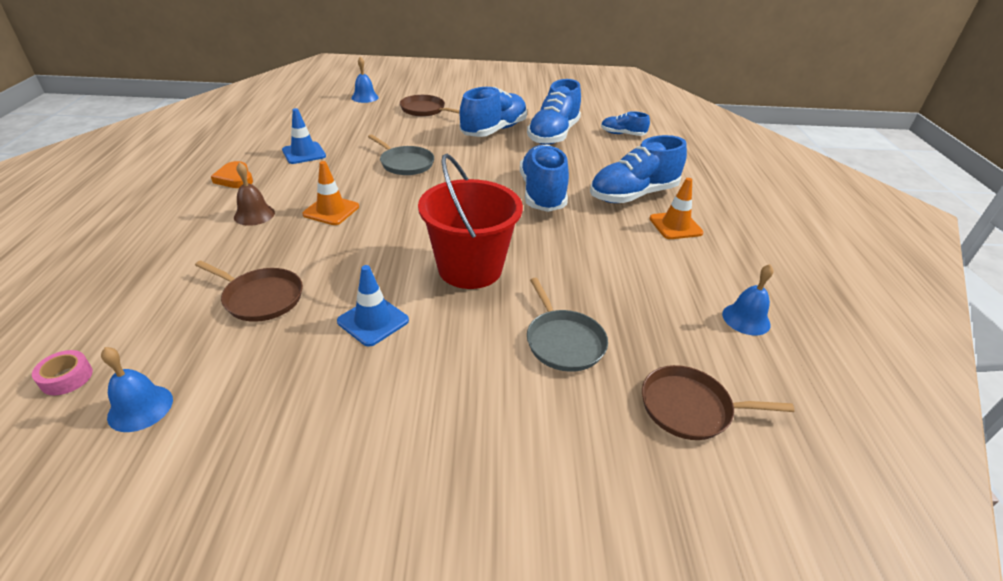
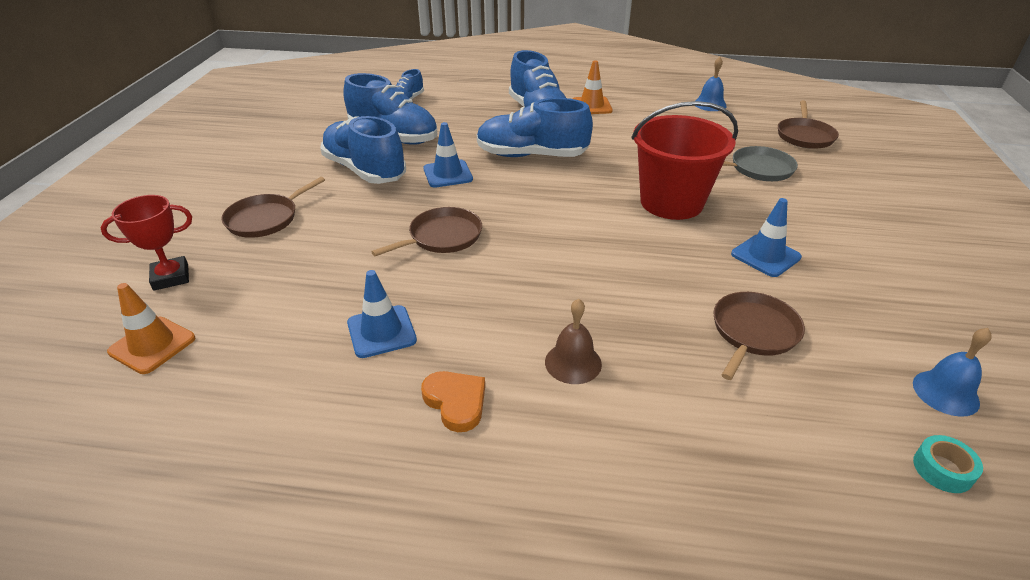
camera: 80 degrees left, 0 degrees up
pink tape [32,350,93,395] -> turquoise tape [913,435,983,493]
orange heart [211,161,253,188] -> orange heart turned 105 degrees counterclockwise [421,371,485,432]
orange traffic cone [302,161,359,225] -> orange traffic cone moved to [107,283,195,374]
blue bell [351,57,379,103] -> red trophy [101,195,192,291]
grey pan [368,134,434,175] -> brown pan [371,207,482,256]
none -> blue traffic cone [424,122,473,187]

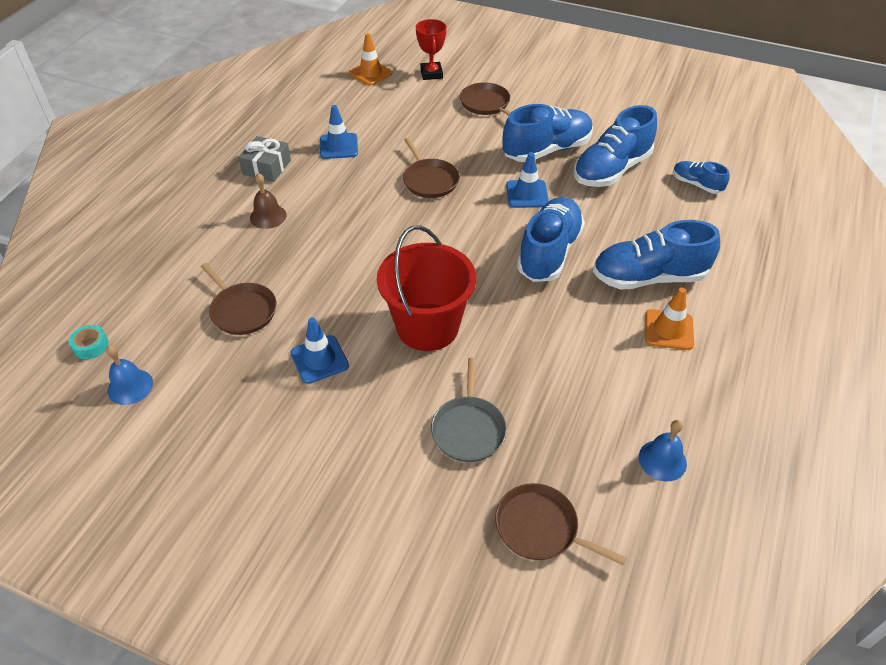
camera: 105 degrees right, 10 degrees up
orange heart [421,371,485,432] -> grey gift [238,136,291,182]

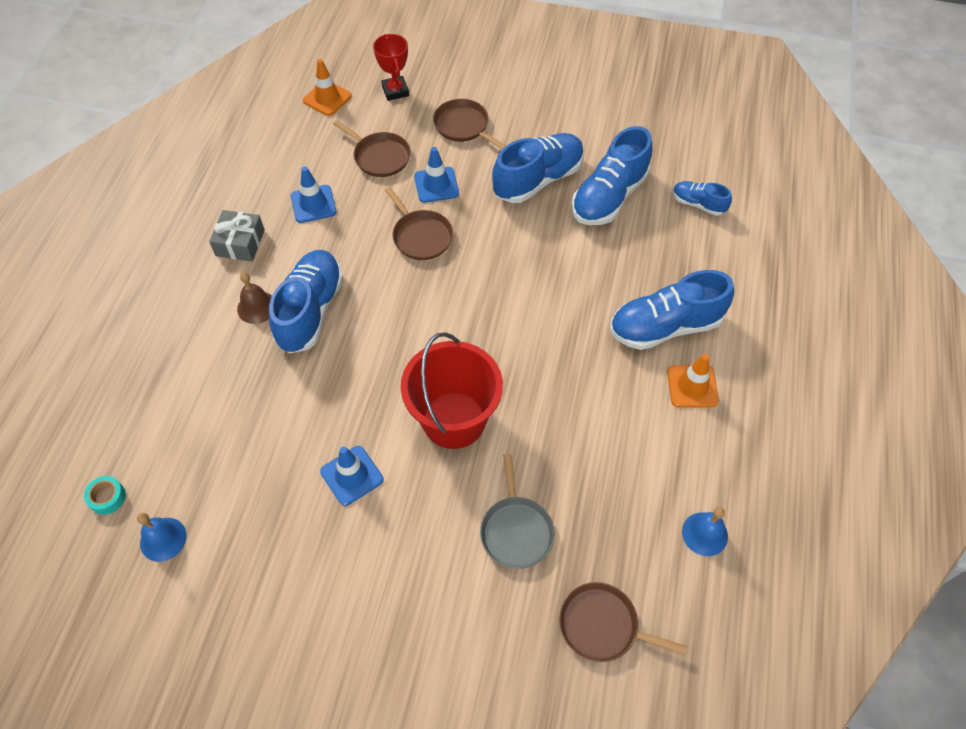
camera: 10 degrees left, 10 degrees up
brown pan [201,263,277,335] -> brown pan moved to [333,120,411,177]
blue traffic cone [506,152,549,208] -> blue traffic cone moved to [414,147,459,203]
blue shoe [517,197,585,282] -> blue shoe moved to [269,250,343,354]

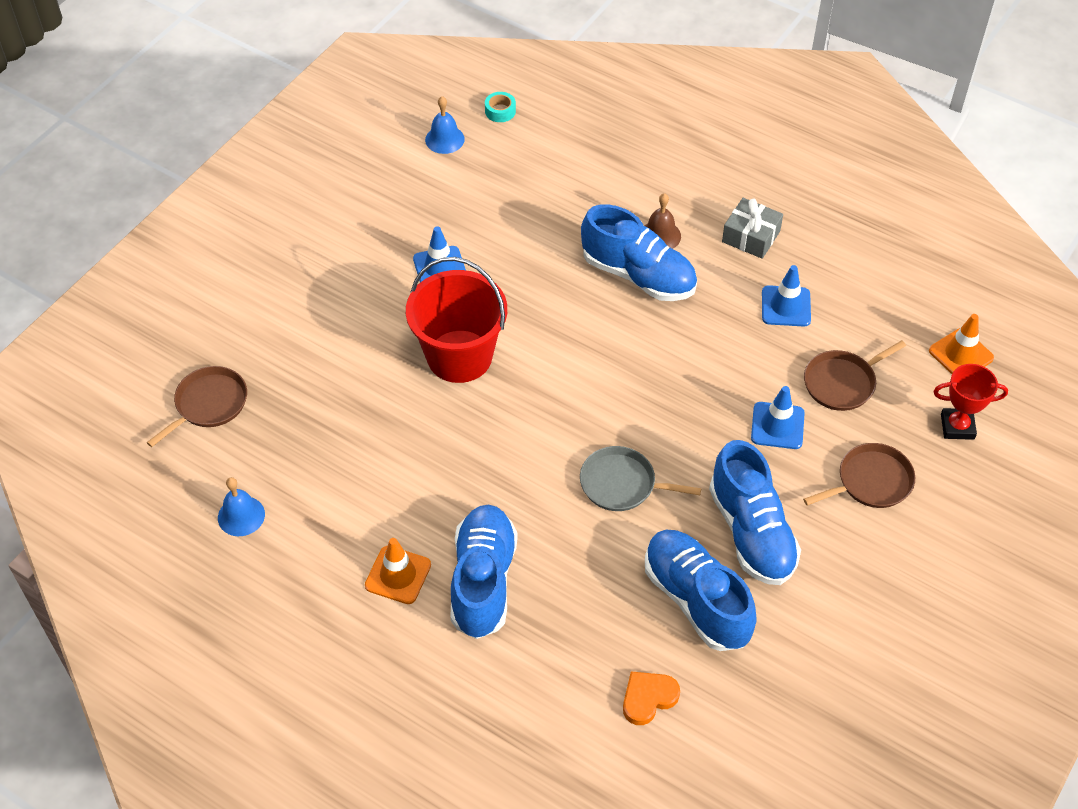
camera: 110 degrees right, 5 degrees down
brown pan [385,187,453,260] -> none
grey pan [480,454,555,569] -> grey pan moved to [580,446,701,511]
blue shoe [673,181,732,216] -> orange heart [623,671,680,725]

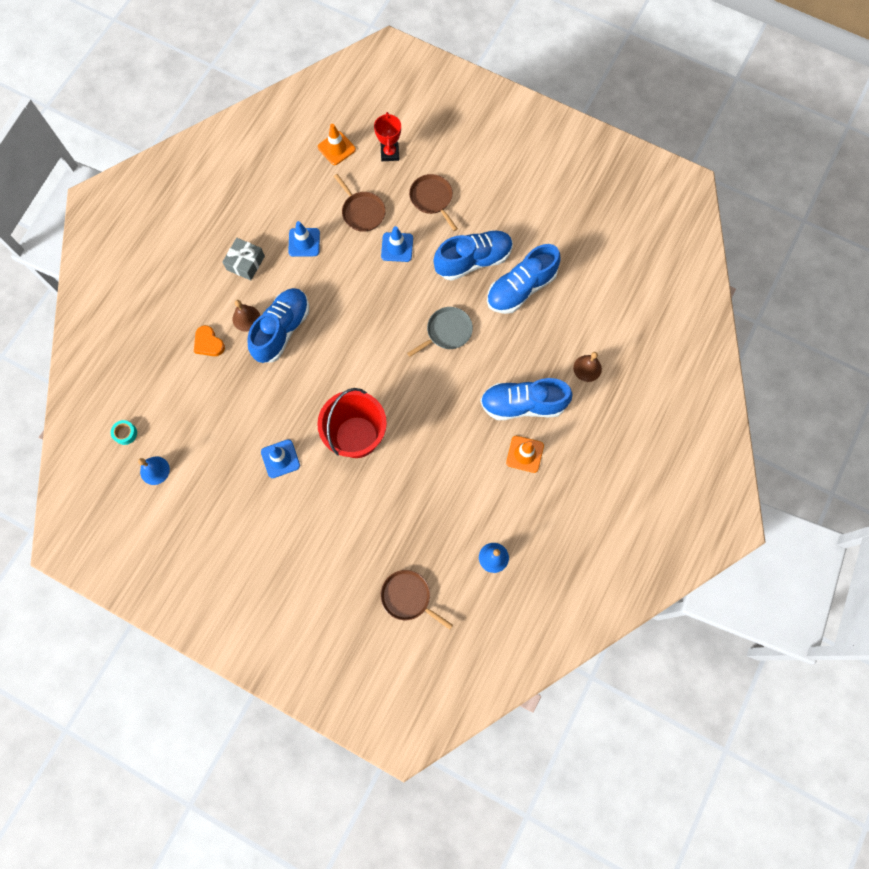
camera: 95 degrees left, 20 degrees up
grey pan [580,446,701,511] -> grey pan turned 135 degrees counterclockwise [407,307,473,357]
orange heart [623,671,680,725] -> orange heart moved to [194,325,225,356]
none -> brown bell [573,352,602,382]

